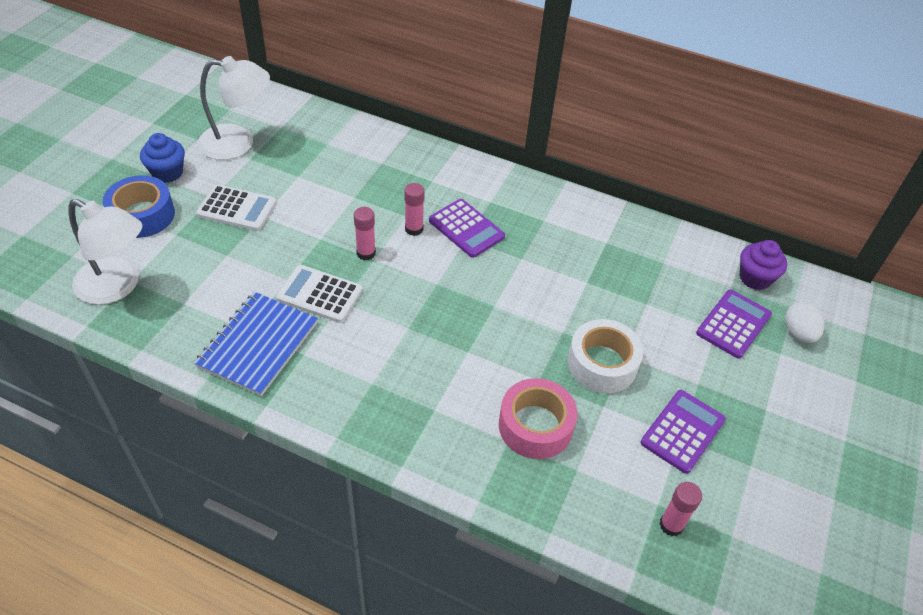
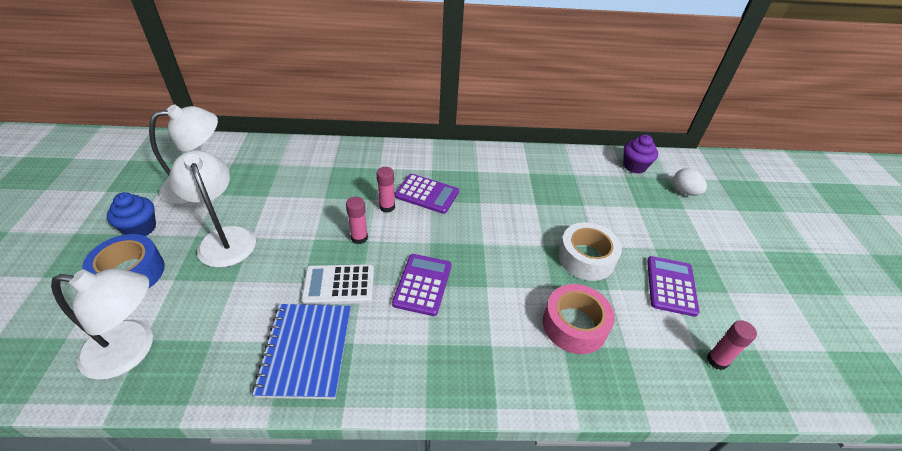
camera: 25 degrees left, 5 degrees down
white calculator [196,184,277,231] -> white lamp [169,150,256,268]
purple calculator [696,290,772,359] -> purple calculator moved to [392,254,451,316]

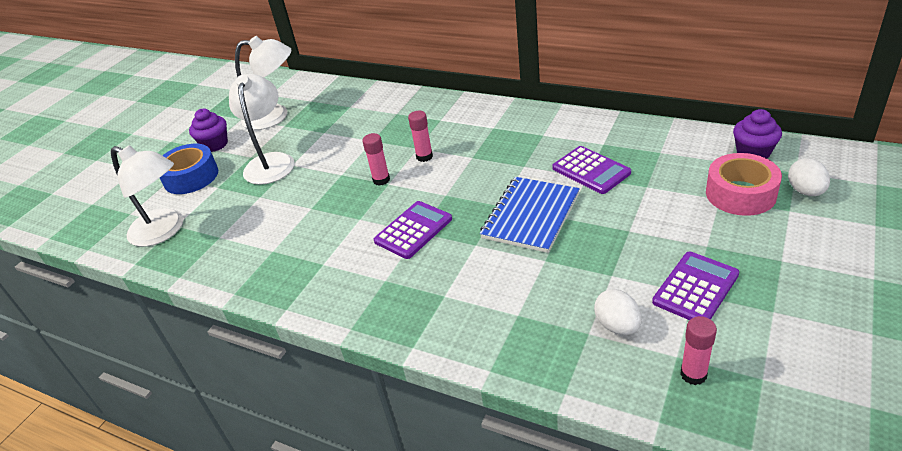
camera: 35 degrees right, 5 degrees down
blue cupcake [107,192,156,236] -> purple cupcake [189,109,228,152]
blue notebook [252,304,351,399] -> blue notebook moved to [480,177,580,253]
white calculator [301,264,374,305] -> none
purple calculator [395,174,459,214] -> purple calculator moved to [552,146,631,194]
pink tape [543,284,615,354] -> pink tape moved to [706,153,782,216]
white tape [558,222,622,281] -> none
none -> white egg [594,289,642,335]

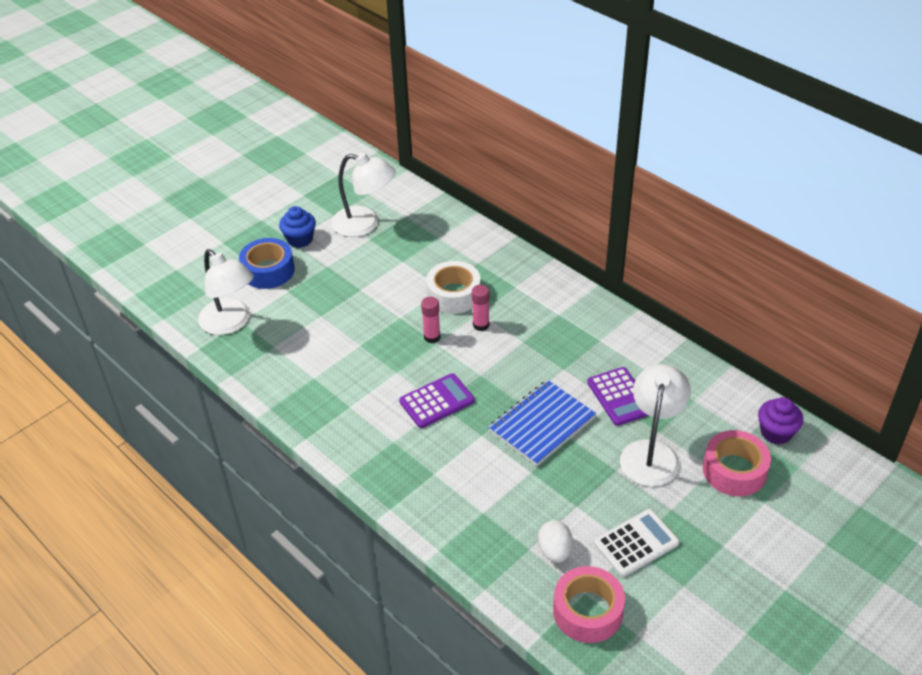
camera: 15 degrees right, 5 degrees up
purple cupcake [189,109,228,152] -> blue cupcake [279,206,316,248]
white lamp [229,74,294,185] -> white lamp moved to [620,364,691,487]
purple calculator [652,251,739,320] -> white calculator [594,509,679,577]
pink glue stick [680,316,717,385] -> pink tape [553,566,625,643]
white egg [788,158,830,196] -> none
none -> white tape [426,261,481,314]

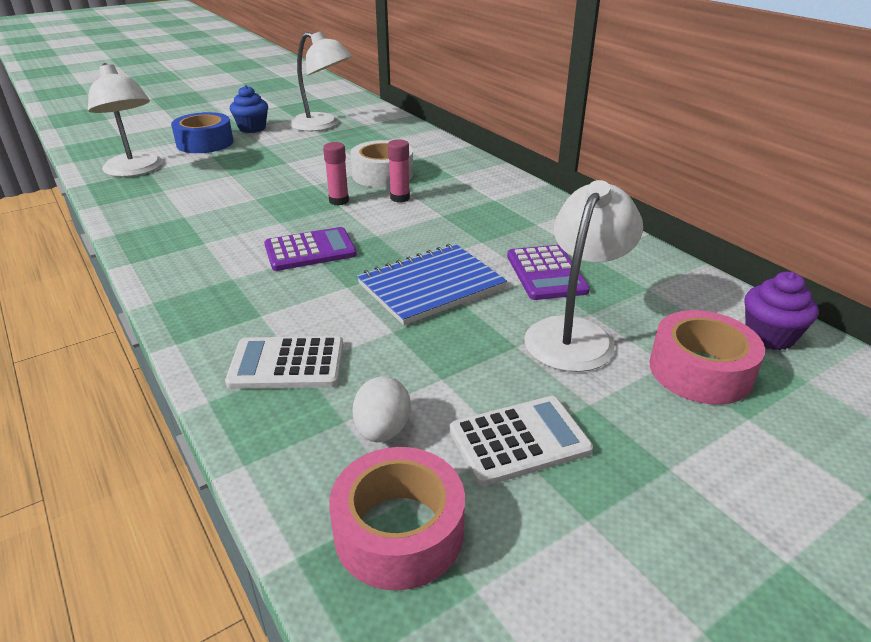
camera: 10 degrees right, 10 degrees down
none -> white calculator [225,336,343,389]

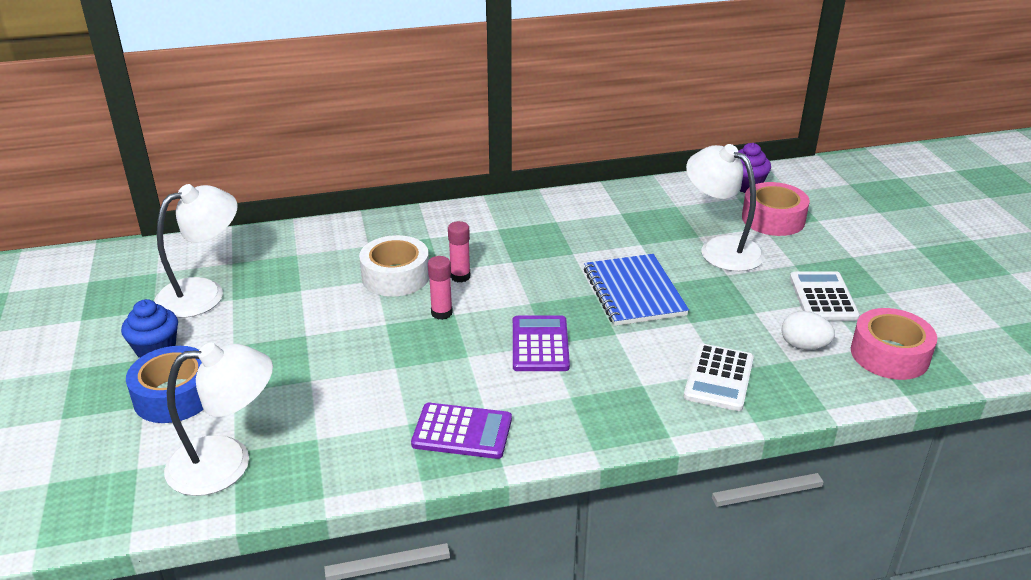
camera: 70 degrees left, 0 degrees up
purple calculator [507,245,590,300] -> purple calculator moved to [411,403,512,459]

